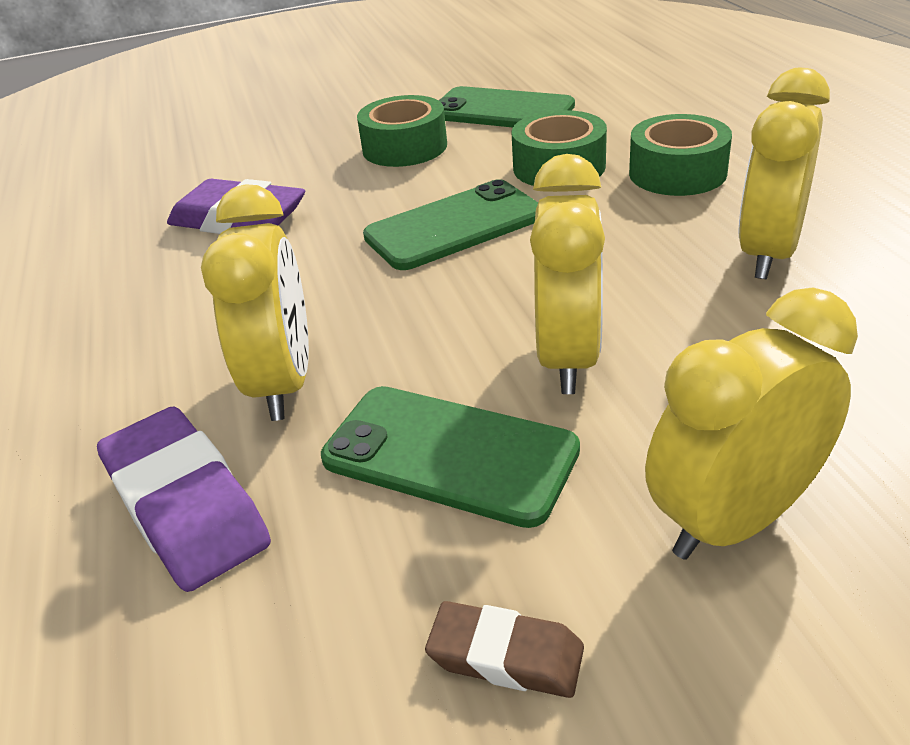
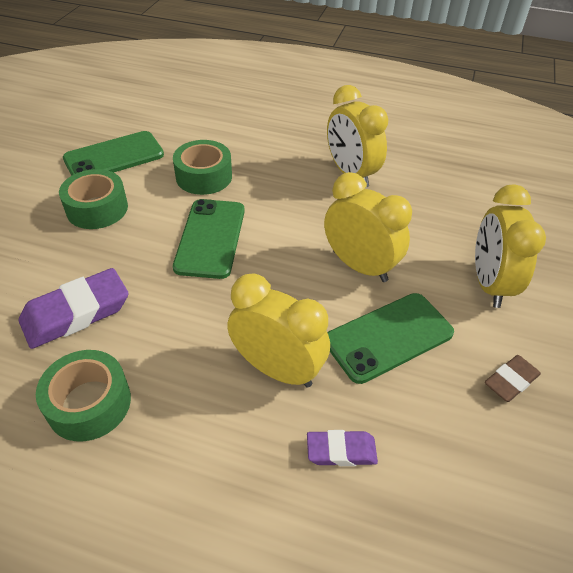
camera: 60 degrees left, 10 degrees up
purple eraser [97,406,271,592] -> purple eraser [307,430,378,466], size x0.57
green tape [629,114,732,196] -> green tape moved to [36,350,131,441]

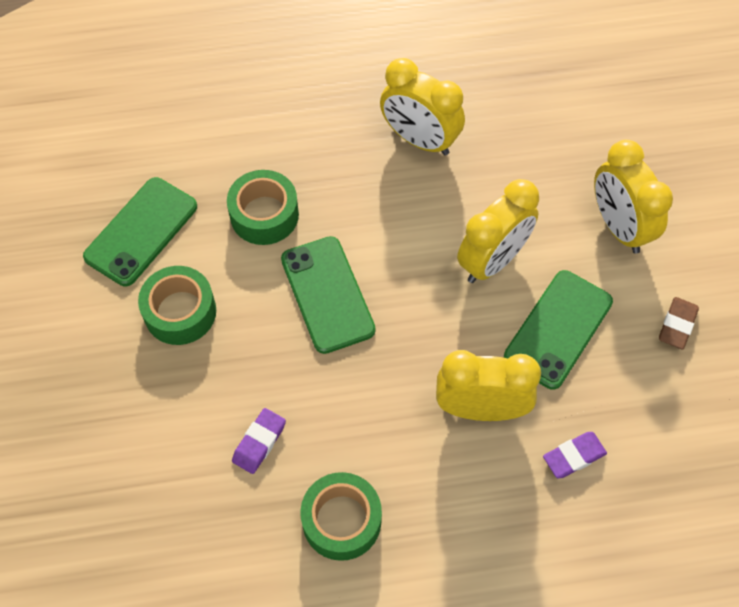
camera: 25 degrees left, 15 degrees up
purple eraser [19,268,129,349] -> purple eraser [232,408,286,474], size x0.57
yellow clock [324,172,412,282] -> yellow clock turned 120 degrees clockwise [457,179,539,283]

